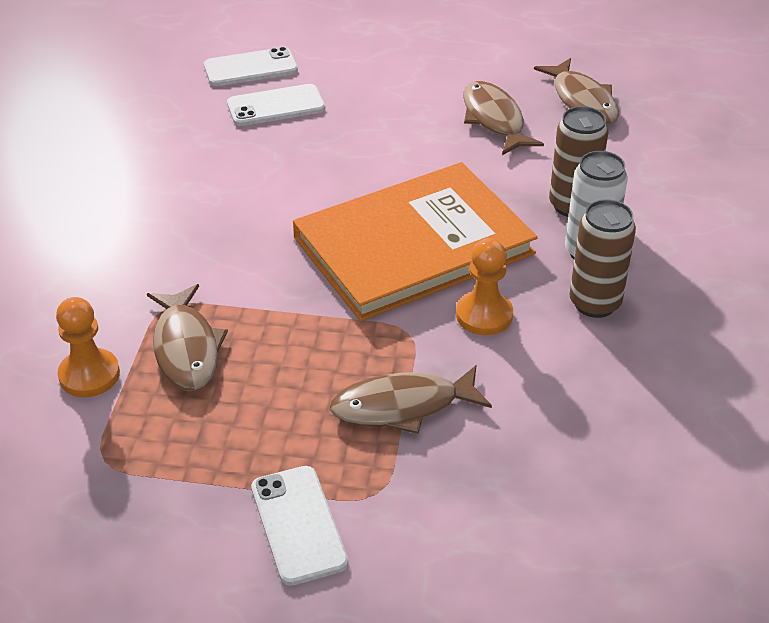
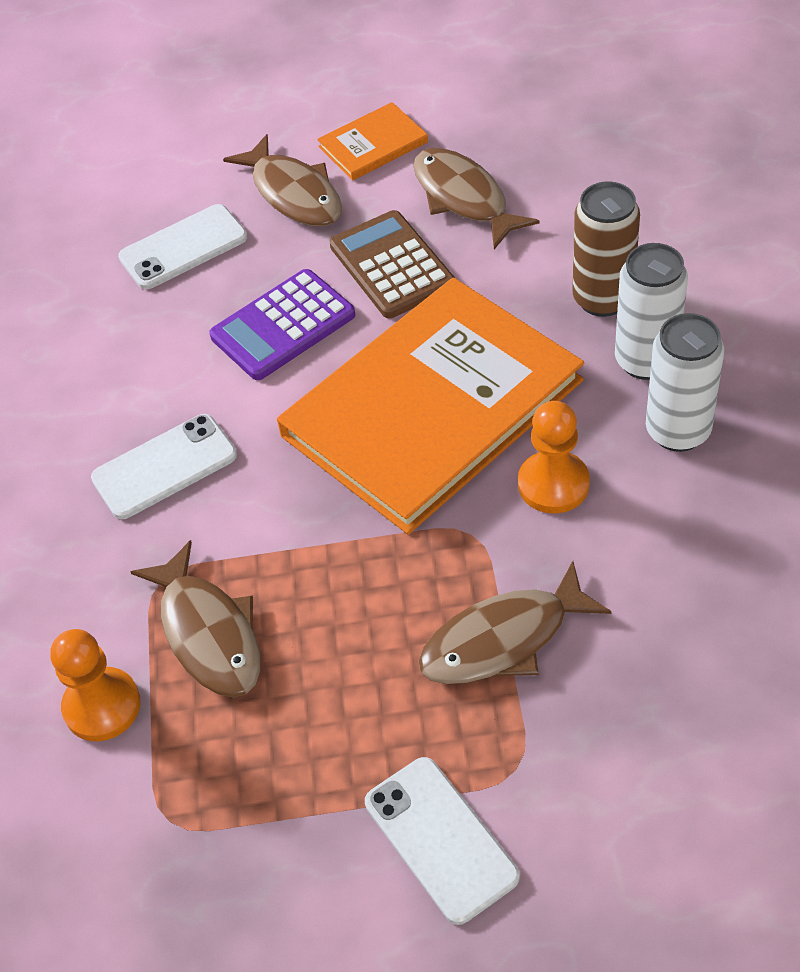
camera: 10 degrees left, 10 degrees up
white phone [204,47,298,86] -> white phone moved to [91,414,237,519]
brown fish [534,58,619,125] -> brown fish moved to [223,134,342,227]
brown can [570,199,636,318] -> white can [646,313,724,452]
none -> purple calculator [209,269,355,380]
none -> orange book [317,102,428,180]
none -> brown calculator [330,210,455,318]

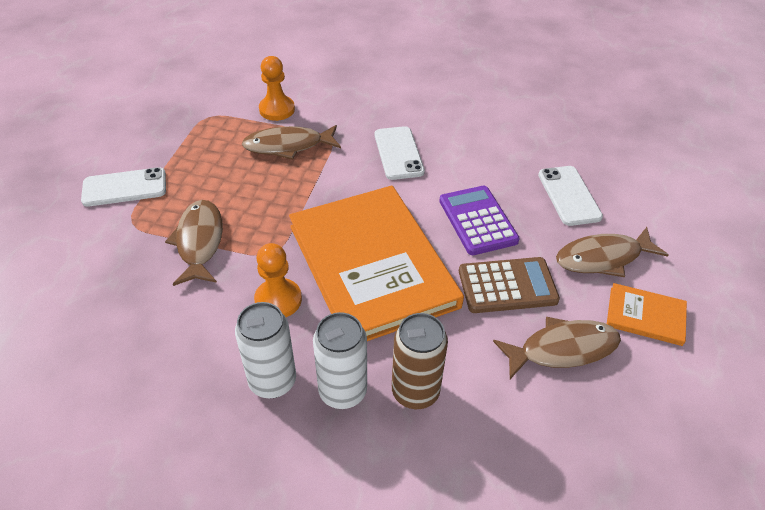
camera: 105 degrees right, 5 degrees down
orange book [317,102,428,180] -> orange book turned 60 degrees counterclockwise [607,283,687,346]

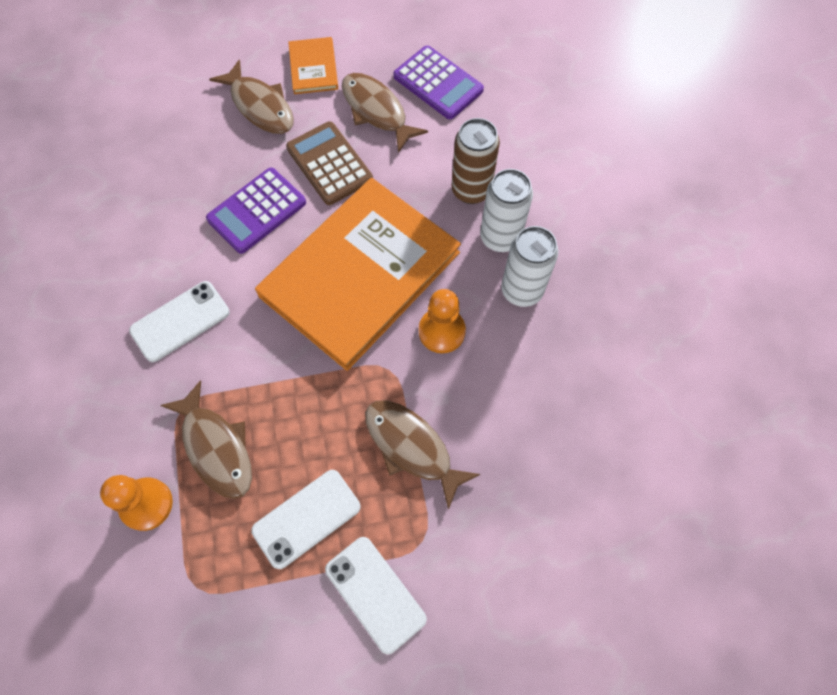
camera: 115 degrees left, 20 degrees up
brown fish [165,200,223,286] -> brown fish turned 75 degrees clockwise [365,401,480,510]
white phone [538,166,603,226] -> white phone moved to [251,470,361,569]
none -> purple calculator [393,46,484,119]

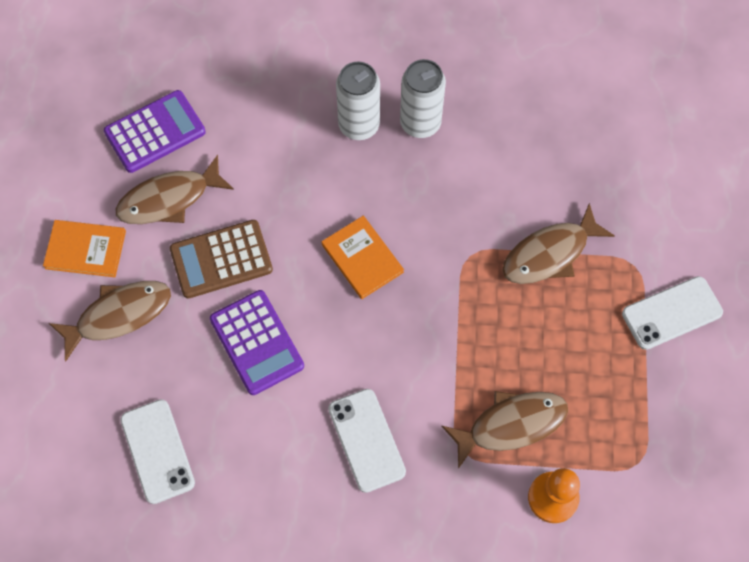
camera: 75 degrees left, 0 degrees up
white phone [251,470,361,569] -> white phone moved to [120,399,195,504]
orange book [255,178,461,371] -> orange book [322,215,404,299], size x0.42
orange pawn [419,289,466,353] -> none
brown can [452,118,500,204] -> none

